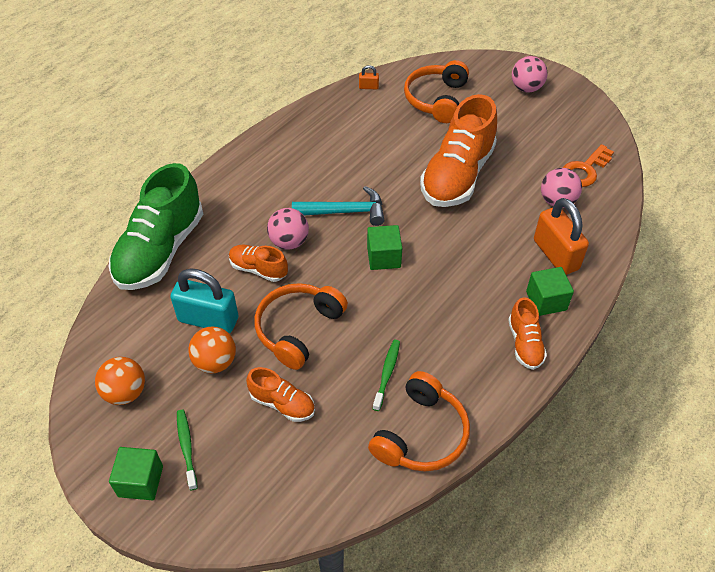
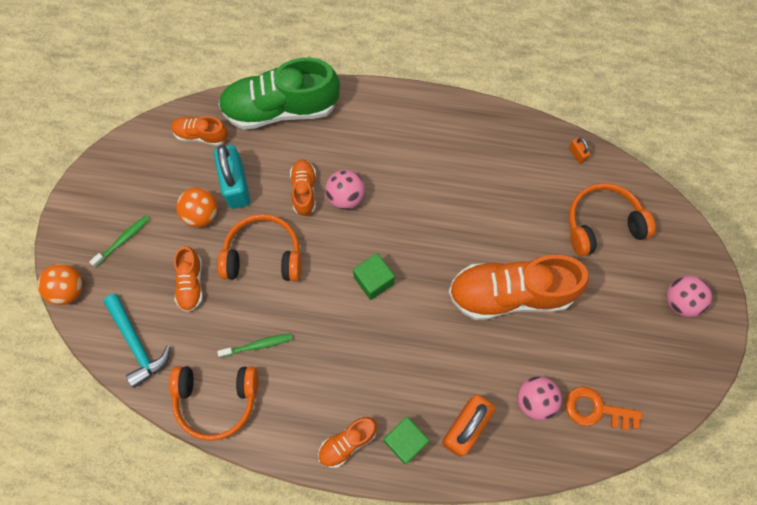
camera: 60 degrees right, 20 degrees up
orange ball [95,357,145,405] -> orange ball moved to [38,264,83,305]
green cube [109,447,163,500] -> none
turquoise hammer [292,186,384,226] -> turquoise hammer moved to [103,294,170,388]
none -> orange shoe [171,116,228,146]

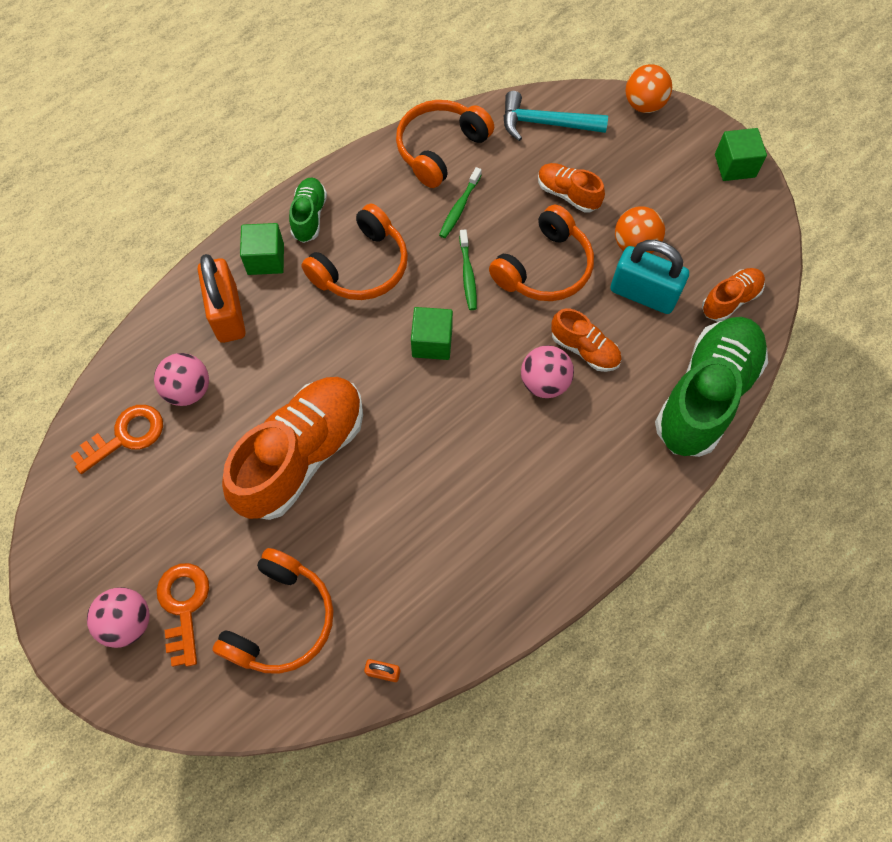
camera: 130 degrees right, 5 degrees down
green toothbrush [89,216,150,267] -> green toothbrush moved to [459,229,477,310]
orange shoe [318,417,377,468] -> green shoe [289,177,327,243]
none -> orange key [157,563,209,667]
none -> orange headphones [301,204,408,300]
none -> green cube [715,128,767,181]

